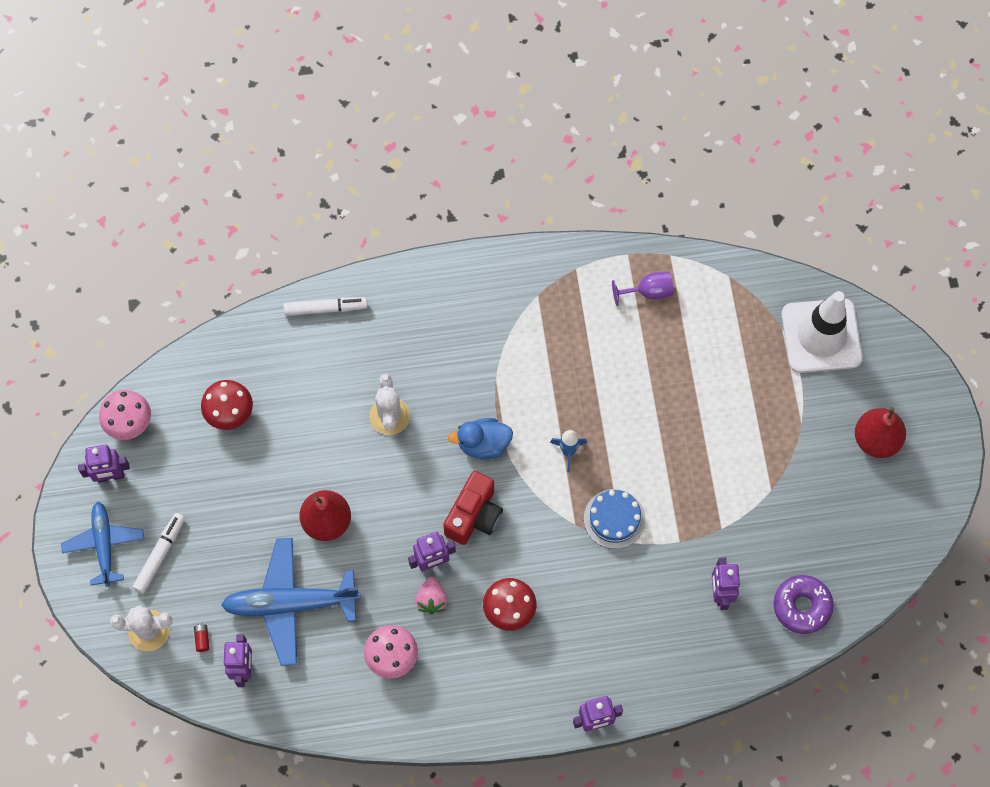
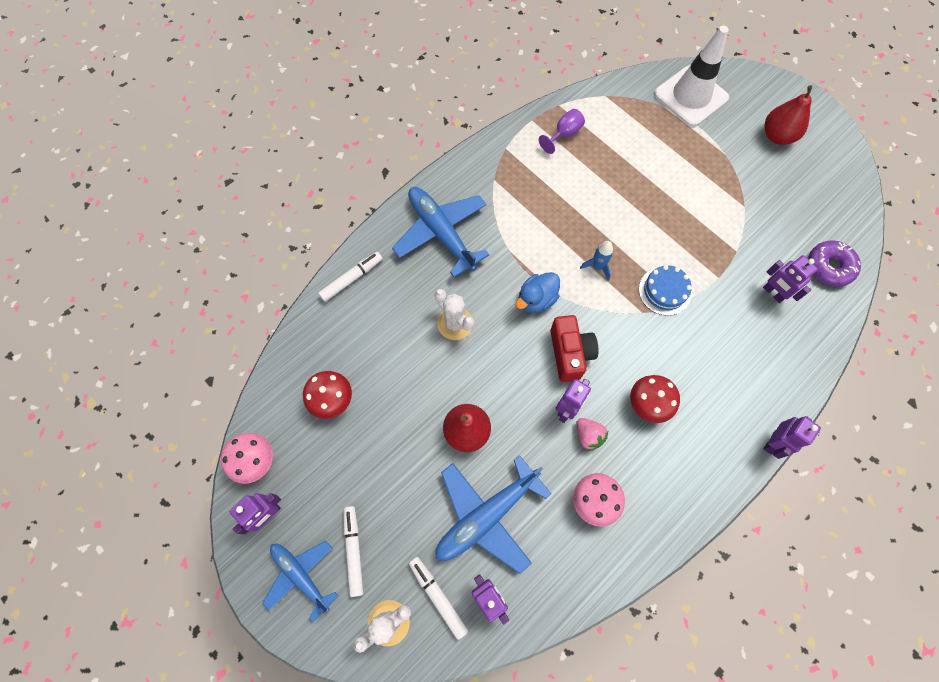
camera: 35 degrees left, 0 degrees up
red battery [194,623,210,652] -> white marker [409,557,468,640]
none -> blue plane [392,187,489,277]

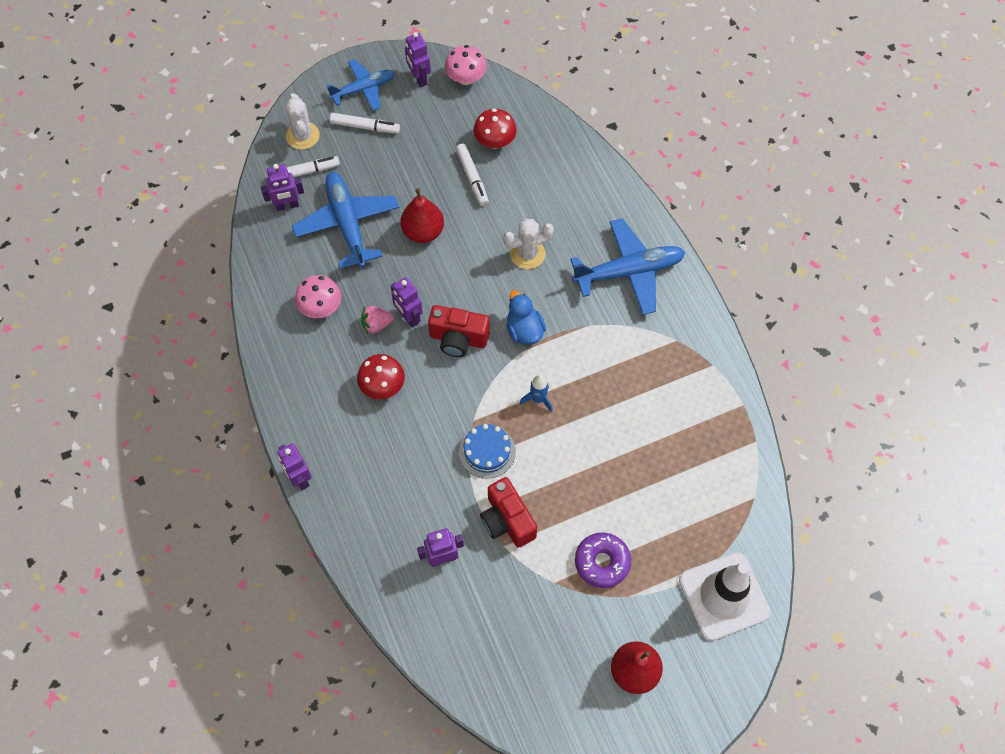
camera: 110 degrees right, 5 degrees down
white marker [318,252,383,302] -> white marker moved to [456,144,489,206]
purple goblet [539,109,585,154] -> none
purple donut [808,241,861,287] -> purple donut moved to [575,532,631,588]
none -> red camera [480,477,537,548]

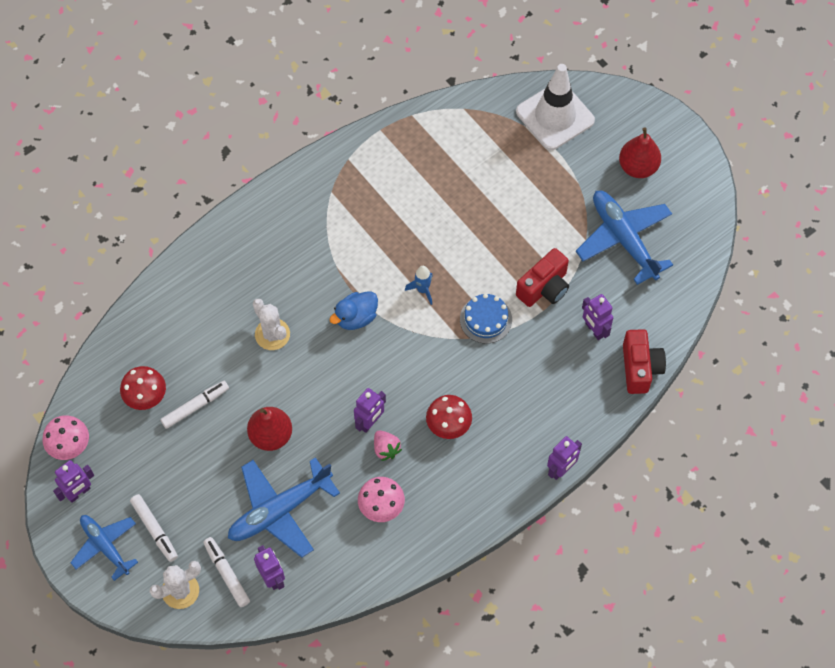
camera: 105 degrees left, 0 degrees up
white marker [330,113,400,134] -> white marker turned 150 degrees clockwise [130,494,178,562]
red camera [428,305,490,357] -> red camera moved to [623,329,666,394]
blue plane [570,218,685,315] -> blue plane moved to [576,191,673,285]
purple donut [575,532,631,588] -> none

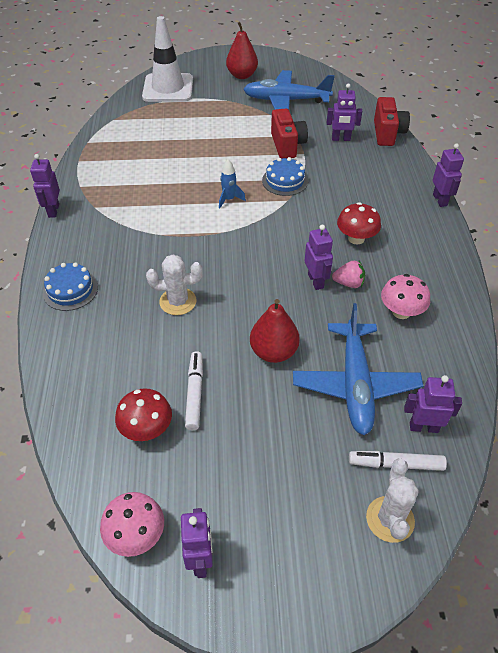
camera: 55 degrees left, 15 degrees down
blue plane [70,515,138,581] -> none
white marker [130,494,178,562] -> none
blue duck [330,291,378,330] -> none
red camera [623,329,666,394] -> red camera turned 60 degrees clockwise [374,97,410,146]
none -> purple robot [30,154,60,218]
none -> blue cake [43,263,98,311]

